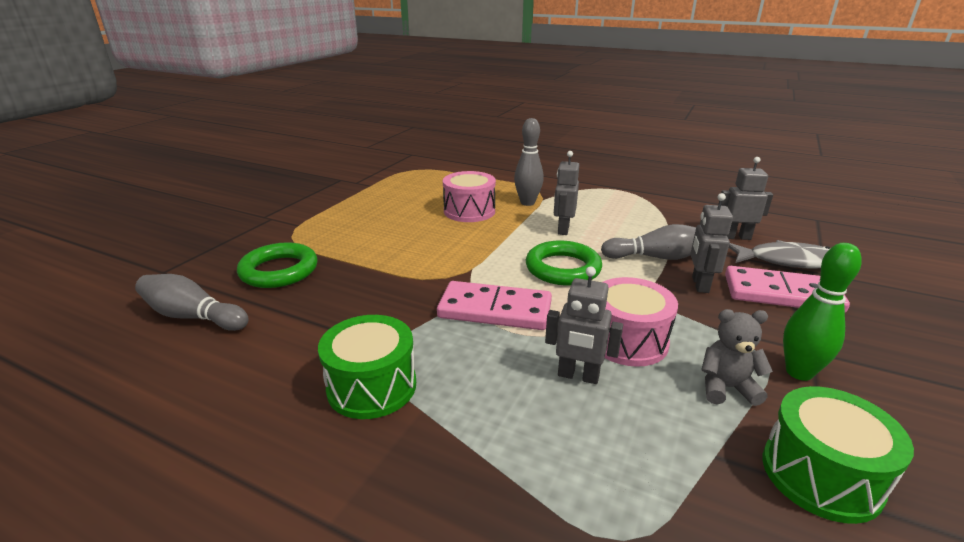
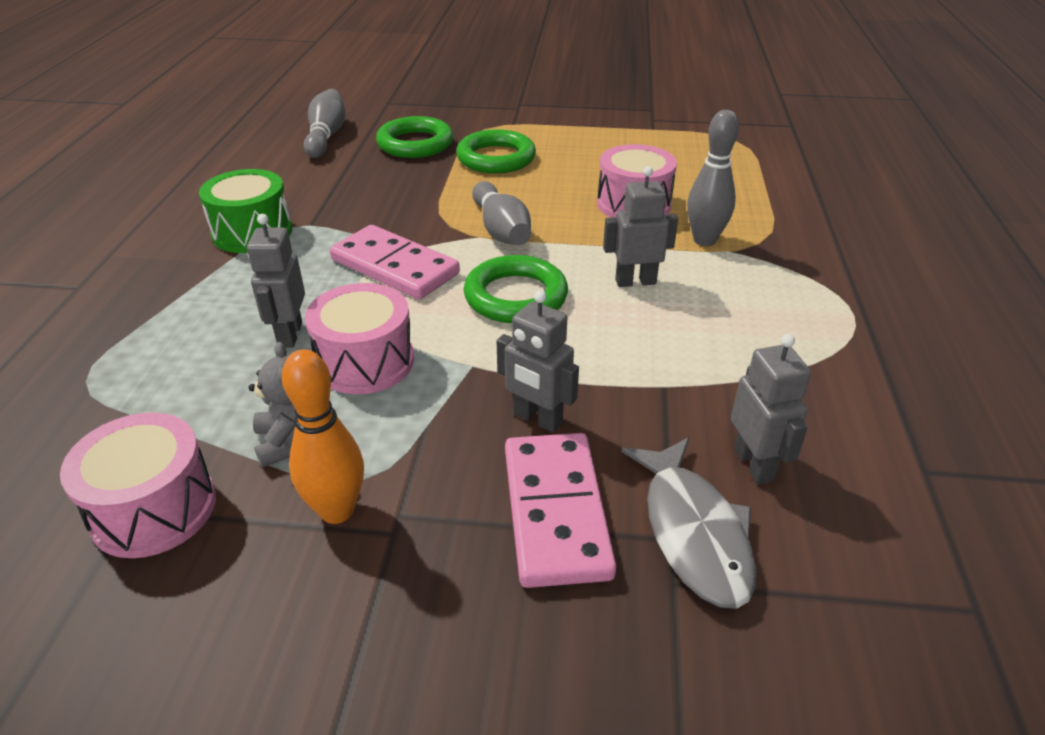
camera: 70 degrees right, 10 degrees up
pink domino [437,281,552,330] -> pink domino turned 45 degrees counterclockwise [330,225,460,299]
grey bowling pin [601,224,696,260] -> grey bowling pin moved to [472,181,531,245]
grey robot [690,193,733,293] -> grey robot turned 135 degrees counterclockwise [497,290,579,433]
green drum [763,386,914,524] -> pink drum [60,412,216,558]
green bowling pin [783,243,862,381] -> orange bowling pin [282,349,364,524]
none -> green ring [456,129,536,174]

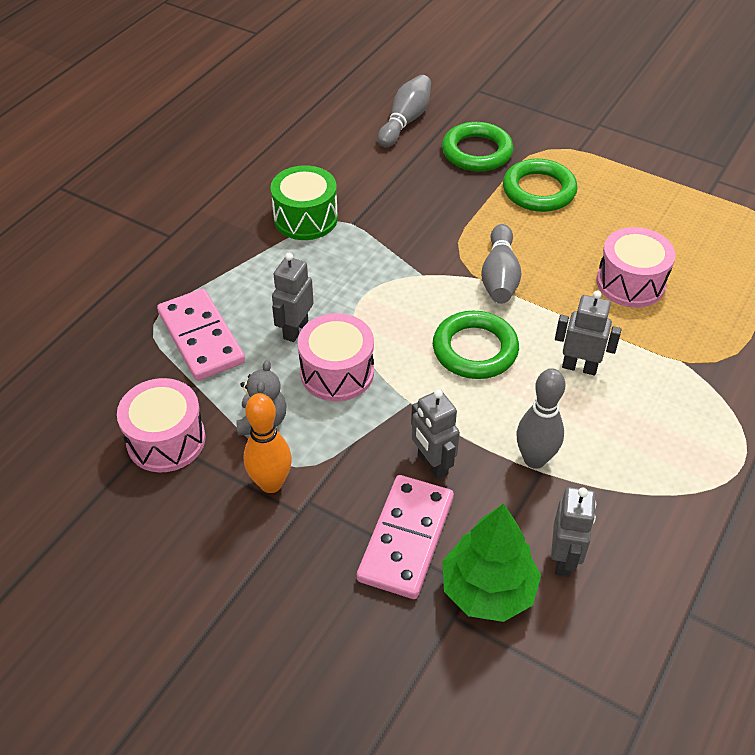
camera: 25 degrees right, 10 degrees up
pink domino [330,225,460,299] -> pink domino moved to [157,289,245,381]
grey fish [621,437,757,609] -> green tree [442,504,541,622]
grey bowling pin [687,110,739,246] -> grey bowling pin moved to [517,368,565,469]

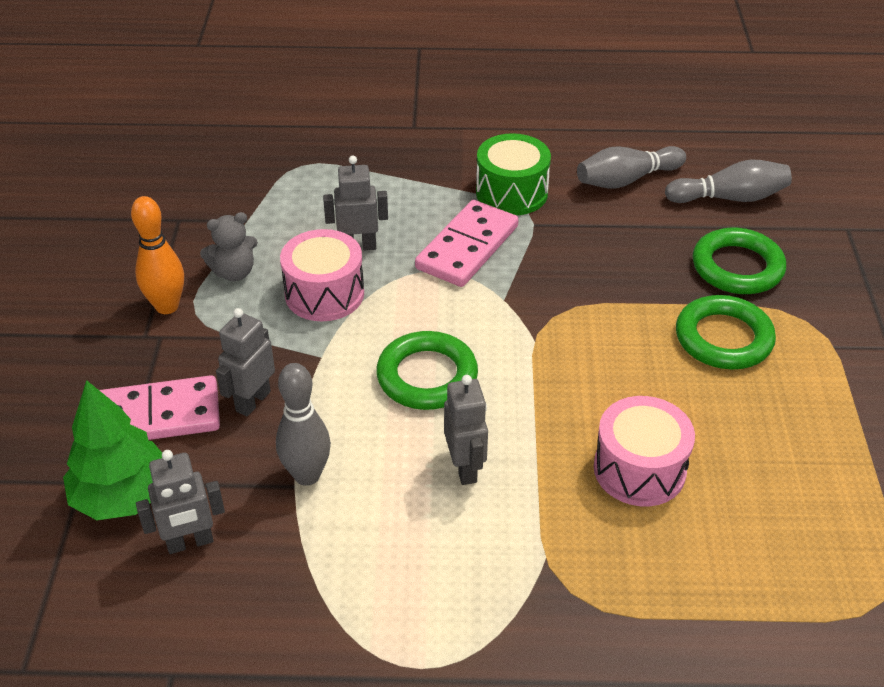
camera: 60 degrees right, 5 degrees down
pink drum [117,378,206,473] -> none
pink domino [157,289,245,381] -> pink domino moved to [415,200,519,287]
grey bowling pin [481,224,521,304] -> grey bowling pin moved to [577,146,686,188]

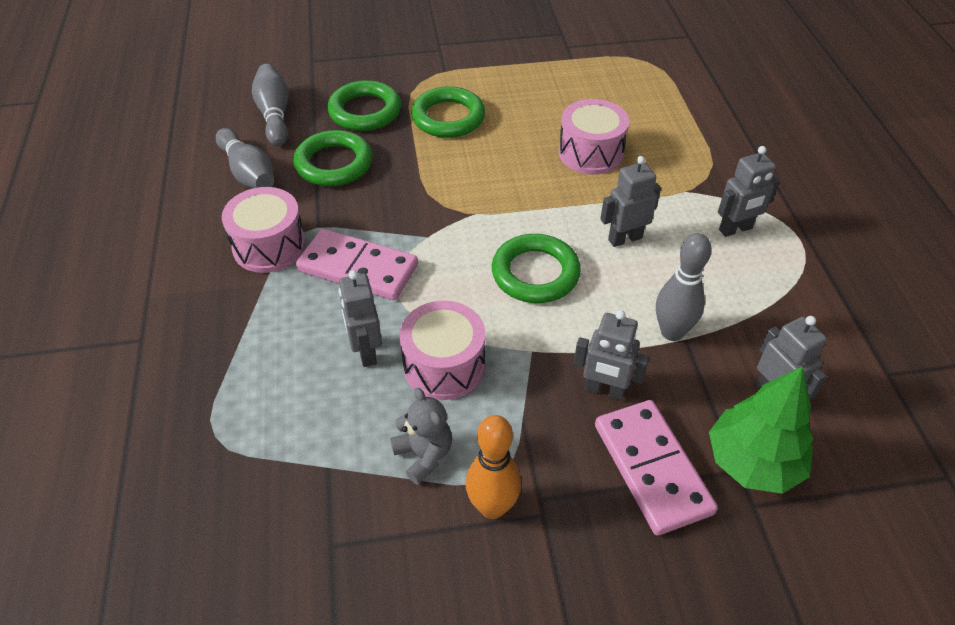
camera: 100 degrees left, 5 degrees up
green drum [476,133,551,215] -> pink drum [222,187,306,273]
none -> green ring [293,130,372,186]
none -> grey robot [718,146,780,237]

